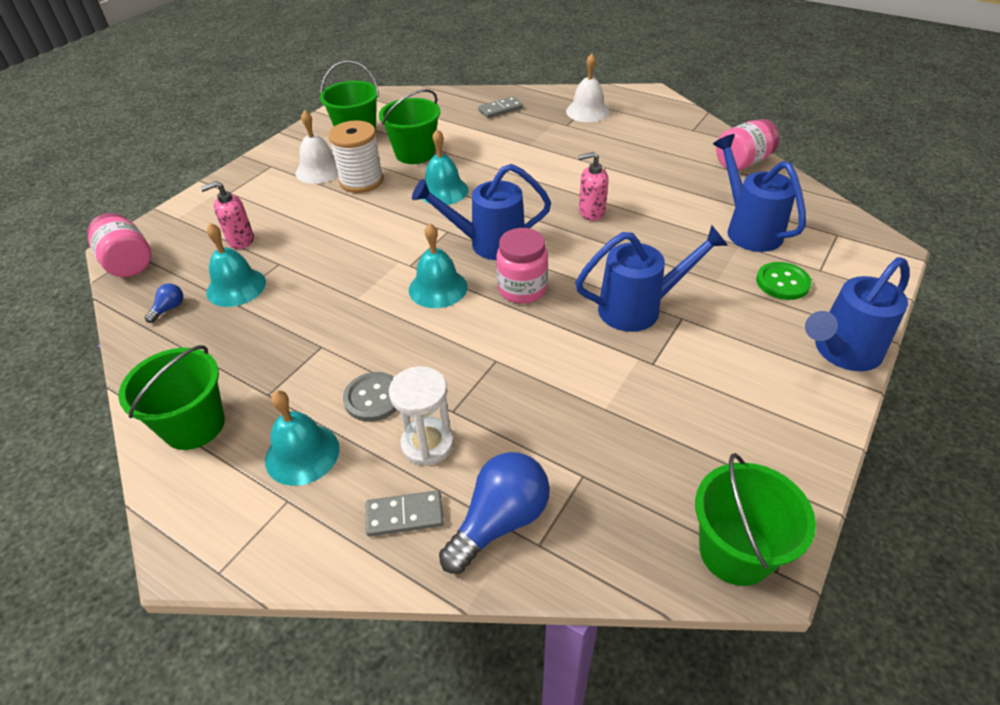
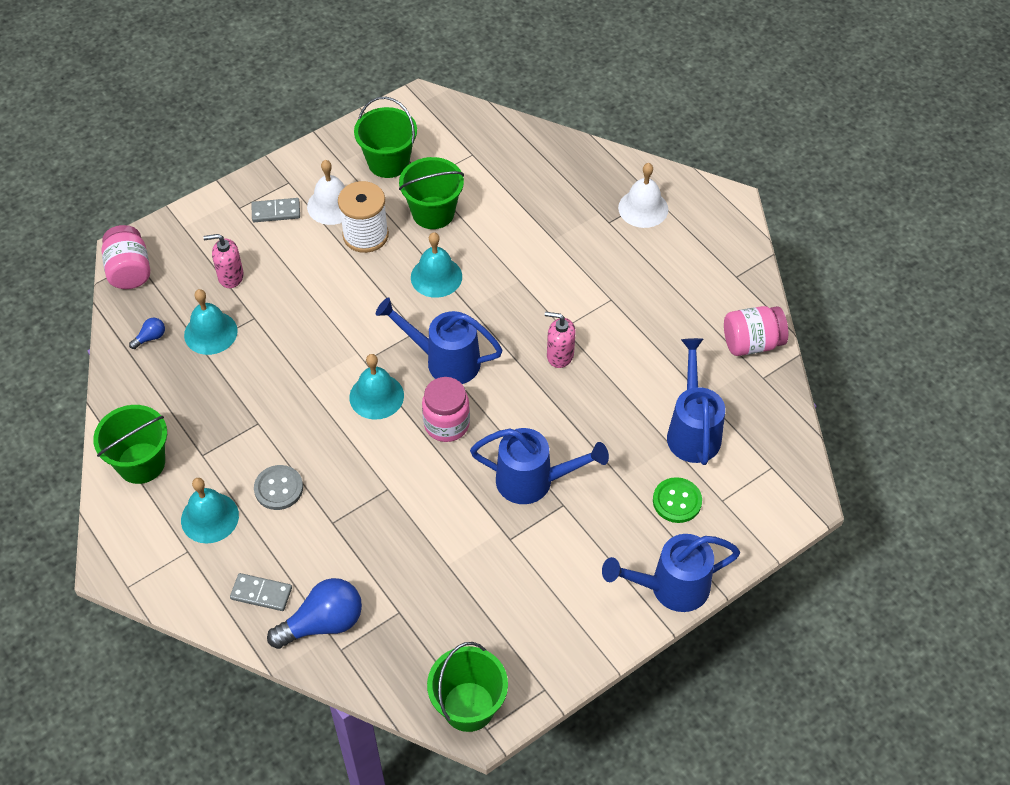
camera: 20 degrees right, 10 degrees up
white hourglass [389,366,454,466] -> none
grey domino [478,96,523,118] -> grey domino moved to [251,198,300,222]

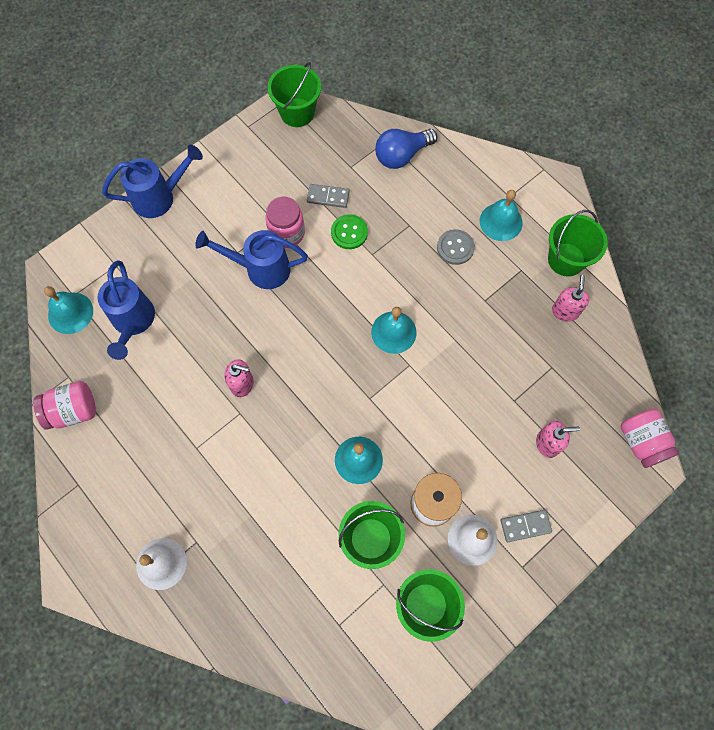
camera: 175 degrees right, 15 degrees up
blue light bulb [129,318,165,349] -> none
turquoise bell [184,289,238,355] -> turquoise bell moved to [44,286,93,334]
grey domino [230,573,292,611] -> grey domino moved to [307,184,349,208]
blue watering can [376,297,503,384] -> none
pink jar [422,377,470,442] -> pink jar moved to [265,196,305,248]
green button [653,477,702,523] -> green button moved to [331,214,368,249]
none -> pink soap dispenser [552,275,589,322]

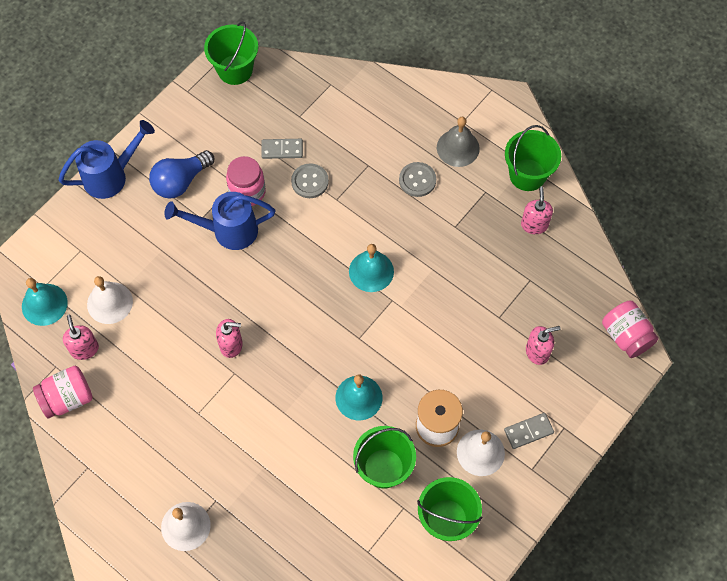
camera: 10 degrees left, 5 degrees down
blue watering can [98,260,155,360] -> white bell [87,276,133,324]
green button [331,214,368,249] -> grey button [291,163,329,198]
blue light bulb [375,129,437,169] -> blue light bulb moved to [149,150,214,199]
turquoise bell [480,190,523,241] -> grey bell [437,117,480,167]
none -> pink soap dispenser [63,315,99,360]

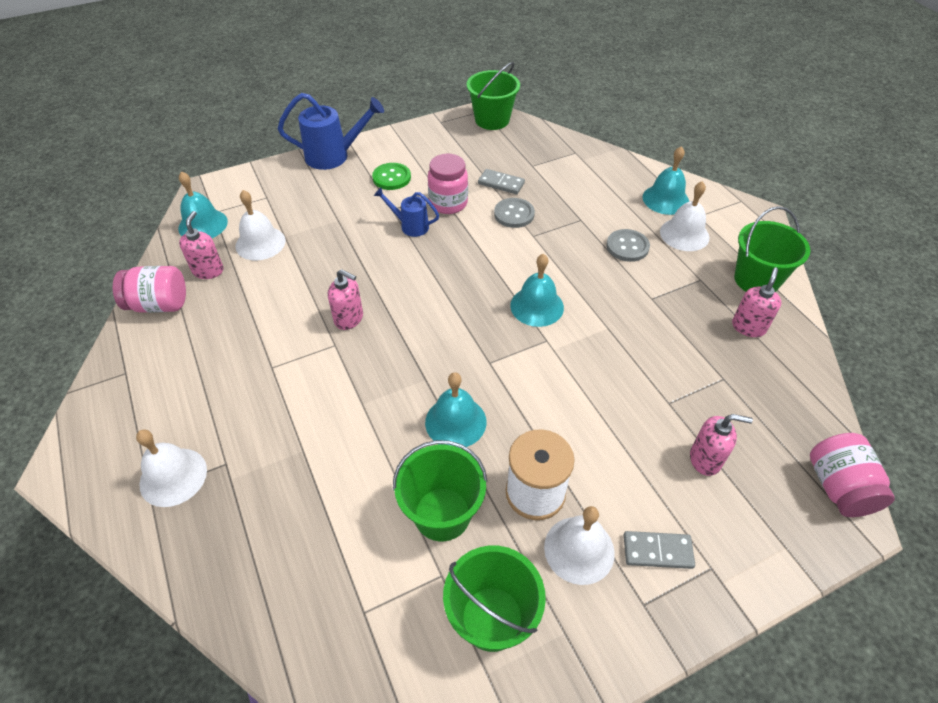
camera: 25 degrees right, 15 degrees down
blue light bulb [149,150,214,199] -> green button [372,163,411,190]
blue watering can [165,192,275,250] -> blue watering can [374,187,439,237], size x0.59
grey bell [437,117,480,167] -> white bell [660,181,710,251]
none -> turquoise bell [643,146,689,215]

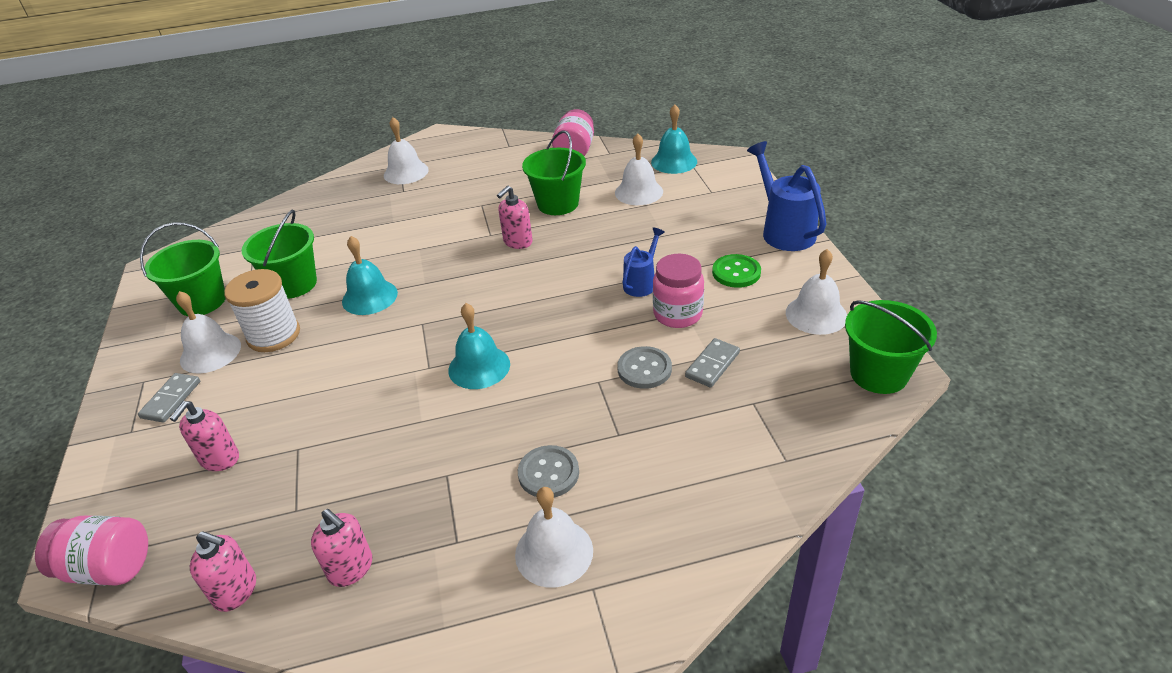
camera: 105 degrees right, 10 degrees down
pink soap dispenser [179,211,223,279] -> pink soap dispenser moved to [190,531,256,612]
blue watering can [278,93,384,170] -> blue watering can turned 150 degrees clockwise [747,141,826,251]
turquoise bell [643,146,689,215] -> none
green bucket [734,206,810,292] -> green bucket moved to [522,130,586,215]
none -> white bell [786,249,847,335]

